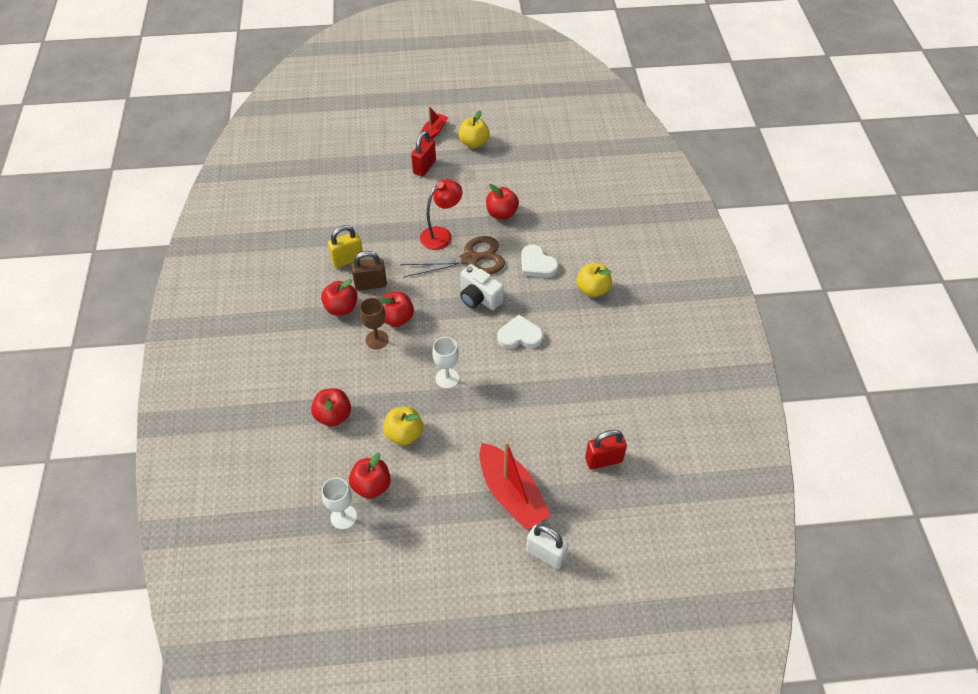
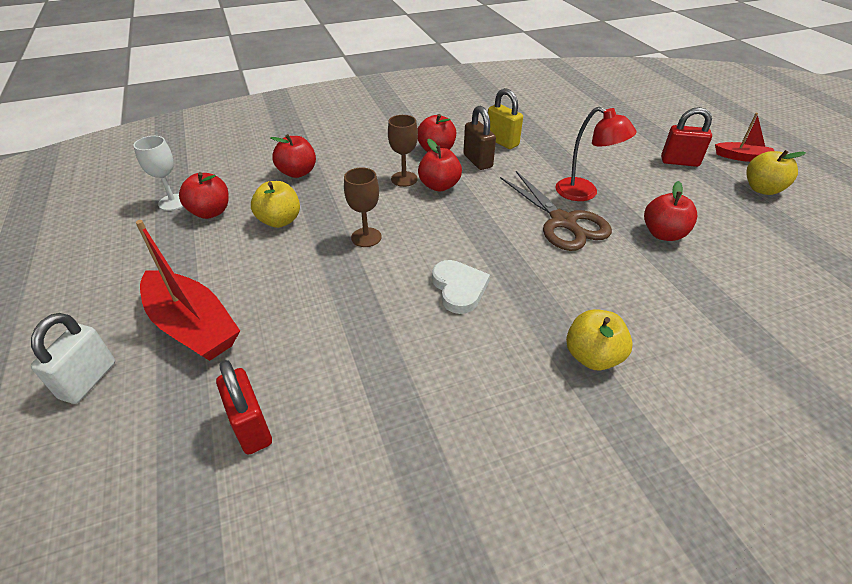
camera: 75 degrees right, 10 degrees down
white goblet [432,337,459,389] -> brown goblet [344,168,382,247]
white camera [460,264,504,310] -> none
red boat [479,441,551,530] -> red boat turned 90 degrees counterclockwise [136,220,240,361]
white heart [521,245,559,278] -> none

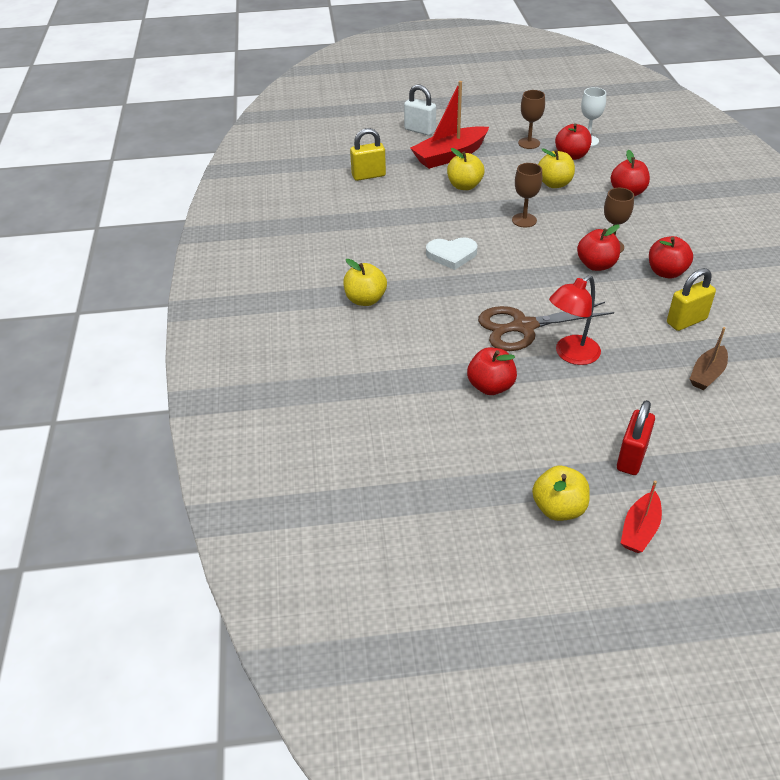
camera: 105 degrees right, 0 degrees up
red padlock [216,360,272,455] -> yellow padlock [350,128,386,181]
brown padlock [463,106,496,170] -> none
none -> yellow apple [447,148,484,190]
none -> brown goblet [518,90,545,149]
none -> brown boat [690,327,728,390]

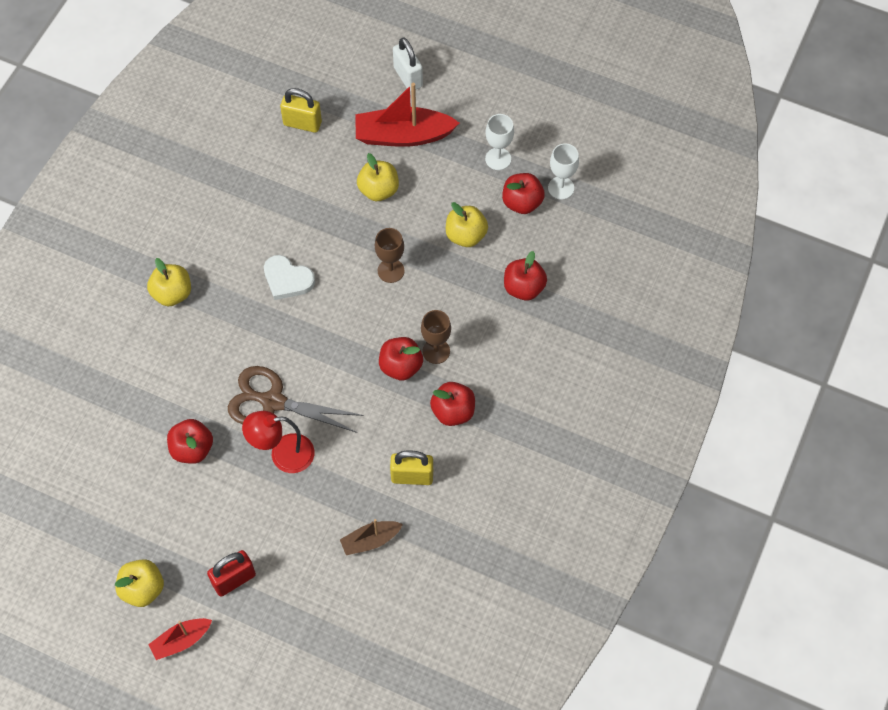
camera: 30 degrees right, 20 degrees up
brown goblet [518,90,545,149] -> white goblet [485,114,514,170]

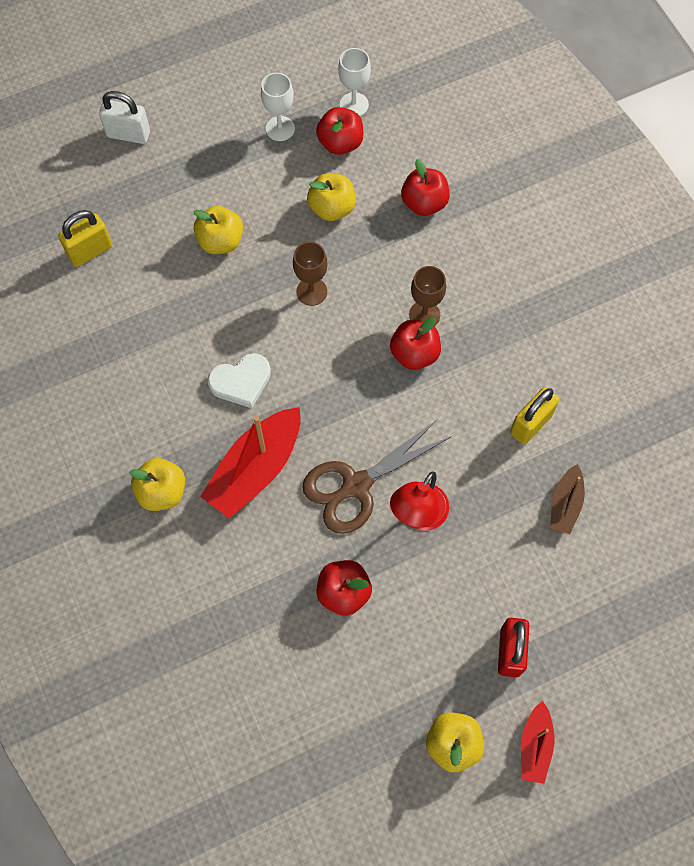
camera: 50 degrees left, 5 degrees up
red boat [355,83,459,147] -> red boat moved to [200,407,301,518]
red apple [430,382,475,426] -> none

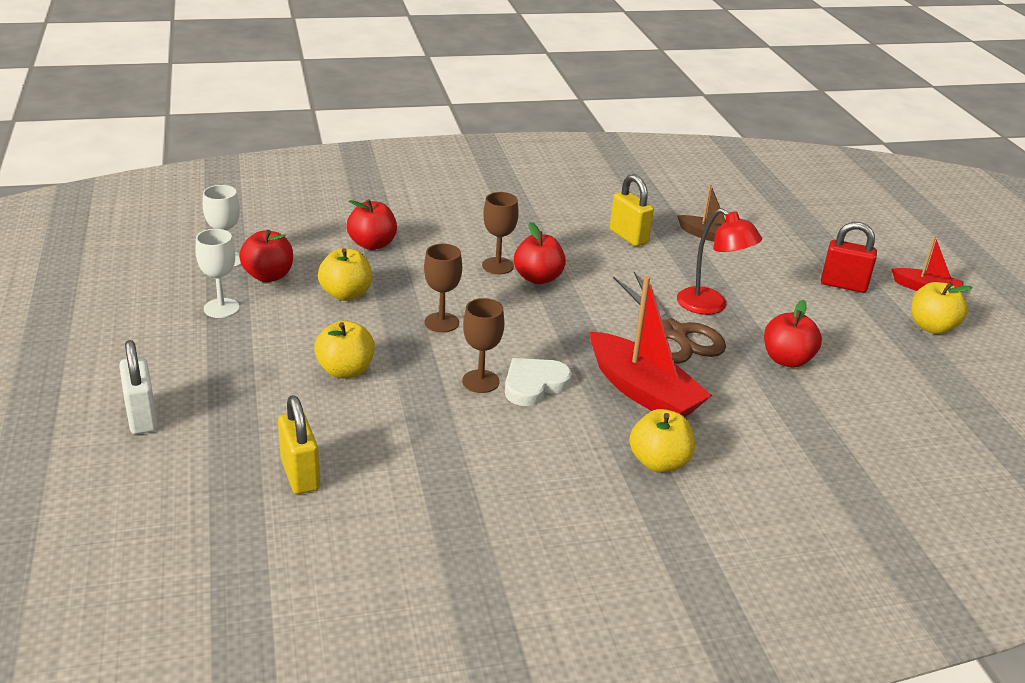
camera: 80 degrees left, 35 degrees down
white padlock [99,91,150,144] -> white padlock turned 45 degrees counterclockwise [119,340,158,434]
white heart [207,353,271,408] -> white heart turned 120 degrees counterclockwise [505,358,572,406]
none -> brown goblet [462,298,504,393]

